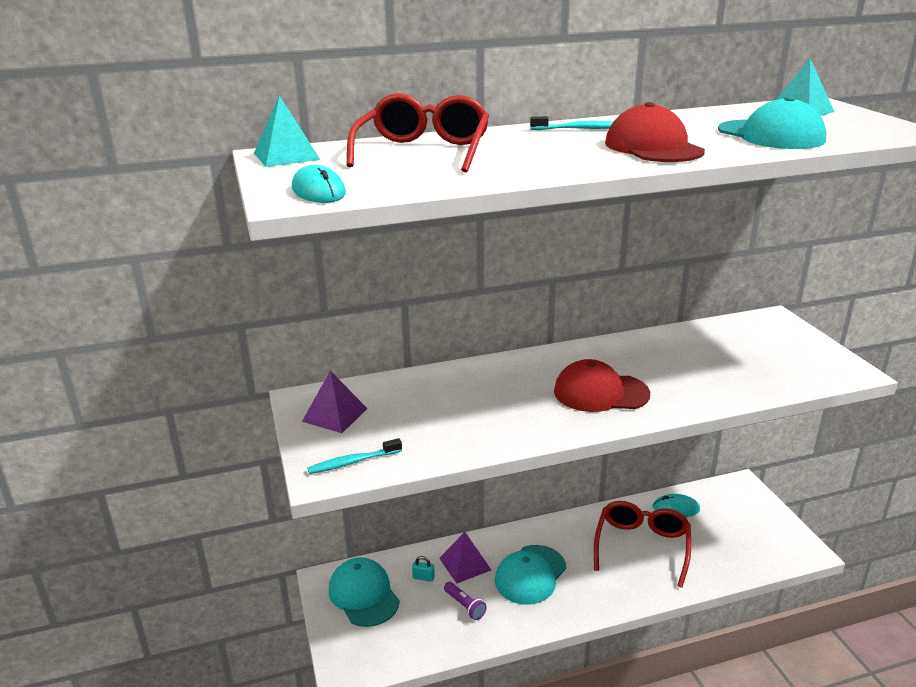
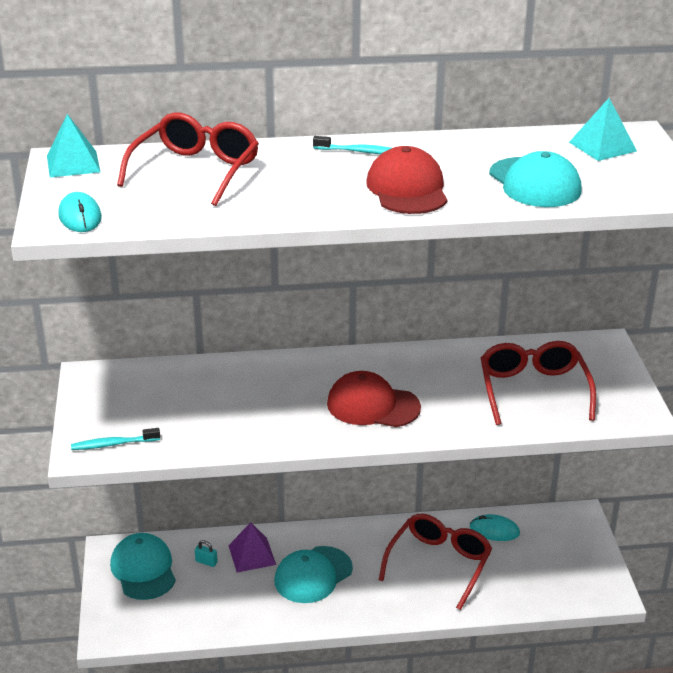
camera: 10 degrees right, 5 degrees up
purple pyramid [302,371,368,433] -> none
purple flashlight [444,582,487,620] -> none
none -> red glasses [481,341,596,425]

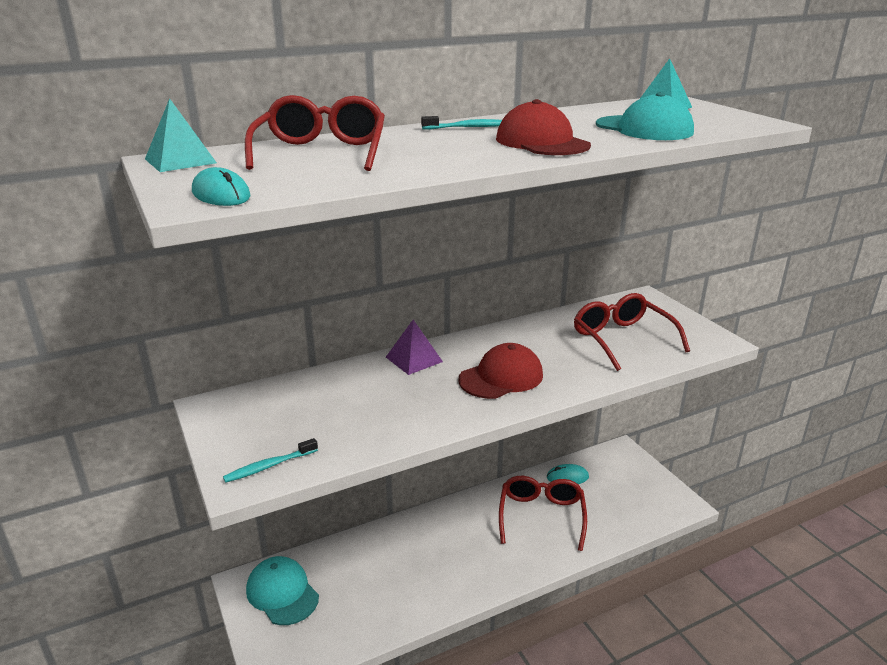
camera: 20 degrees left, 5 degrees down
turquoise padlock [195,540,218,567] -> none
purple pyramid [228,522,276,573] -> purple pyramid moved to [386,320,443,375]
turquoise cap [274,546,353,603] -> none
red cap [327,371,421,427] -> red cap turned 150 degrees clockwise [458,343,543,399]

